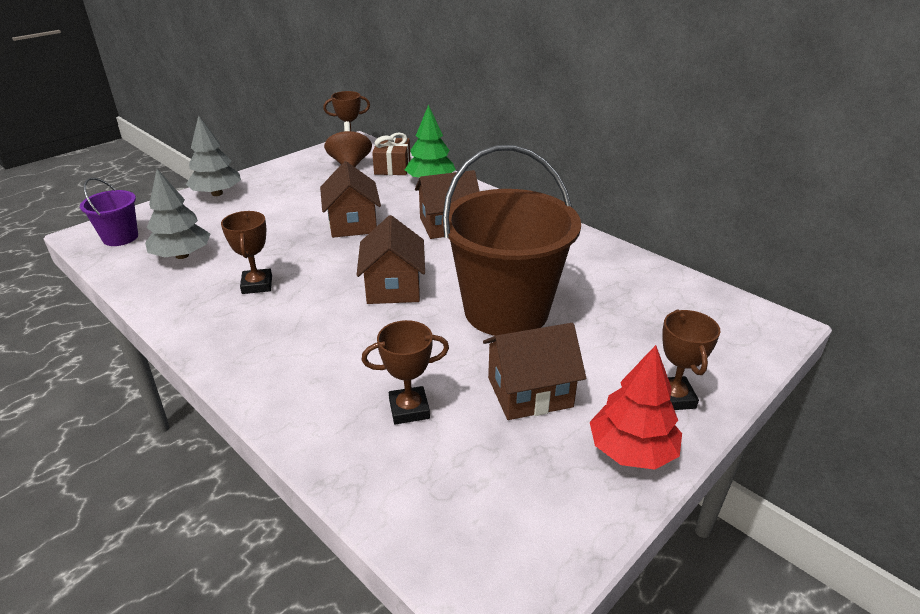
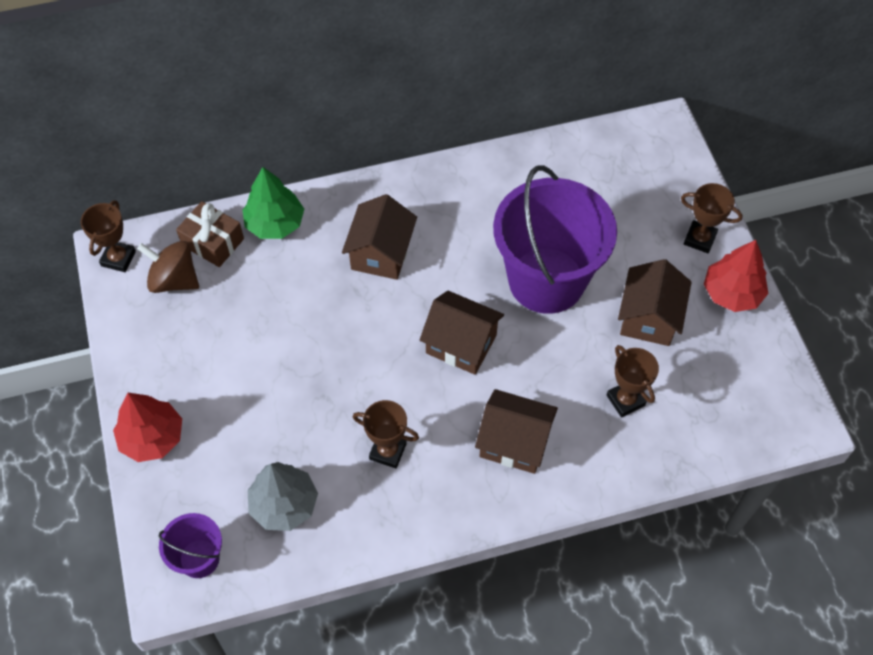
camera: 60 degrees left, 25 degrees up
grey tree [186,115,241,196] -> red tree [113,393,182,462]
brown house [320,161,381,238] -> brown house moved to [475,389,558,474]
brown trophy [362,320,449,424] -> brown trophy turned 45 degrees counterclockwise [607,345,659,417]
brown bucket [442,145,581,336] -> purple bucket [493,166,617,314]

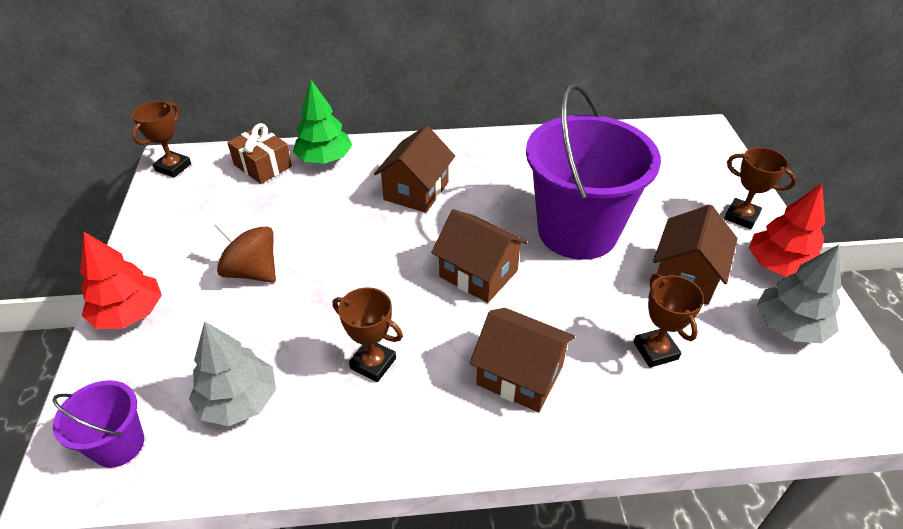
camera: 10 degrees right, 15 degrees down
brown spinning top [137,241,199,293] -> brown spinning top moved to [214,220,276,283]
none -> grey tree [757,245,841,344]

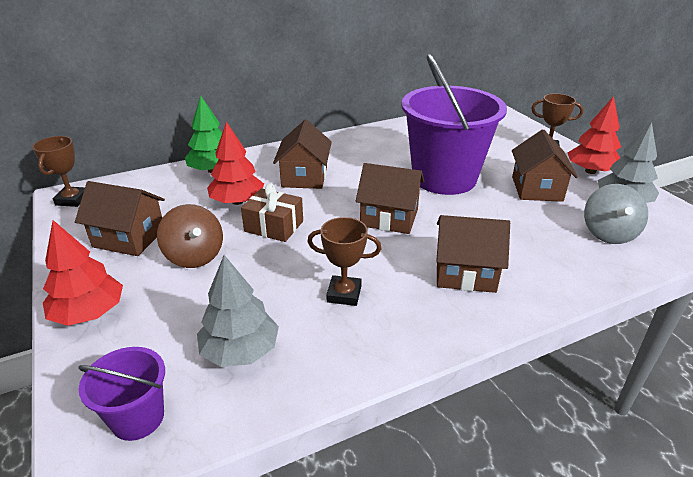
camera: 20 degrees left, 10 degrees down
brown spinning top [214,220,276,283] -> brown spinning top turned 135 degrees counterclockwise [157,204,223,268]
brown gift [227,123,292,184] -> brown gift moved to [241,183,303,242]
brown trophy [633,274,704,368] -> none
none -> brown house [75,181,165,256]
none -> red tree [207,122,264,205]
none -> grey spinning top [584,184,648,244]

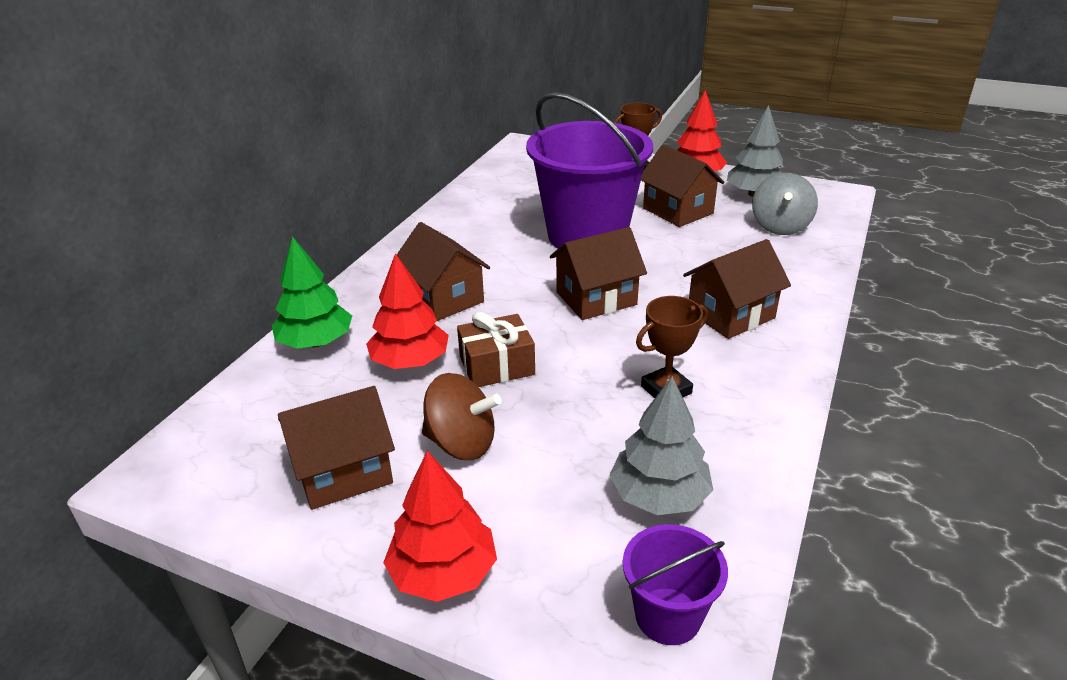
camera: 40 degrees left, 0 degrees up
brown trophy [32,136,85,207] -> none
grey spinning top [584,184,648,244] -> grey spinning top turned 45 degrees clockwise [752,173,818,235]

